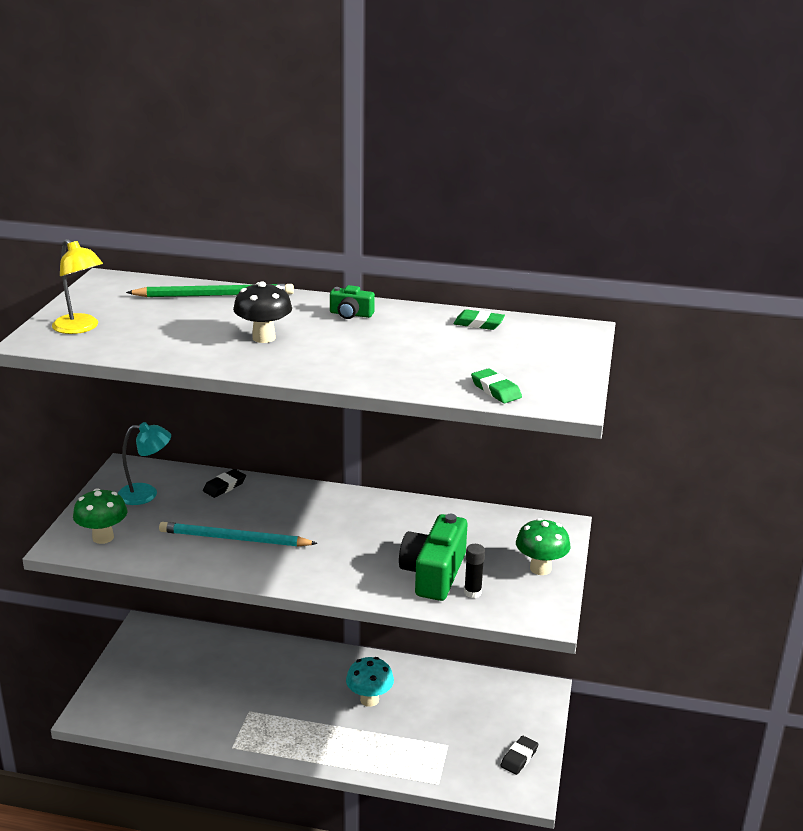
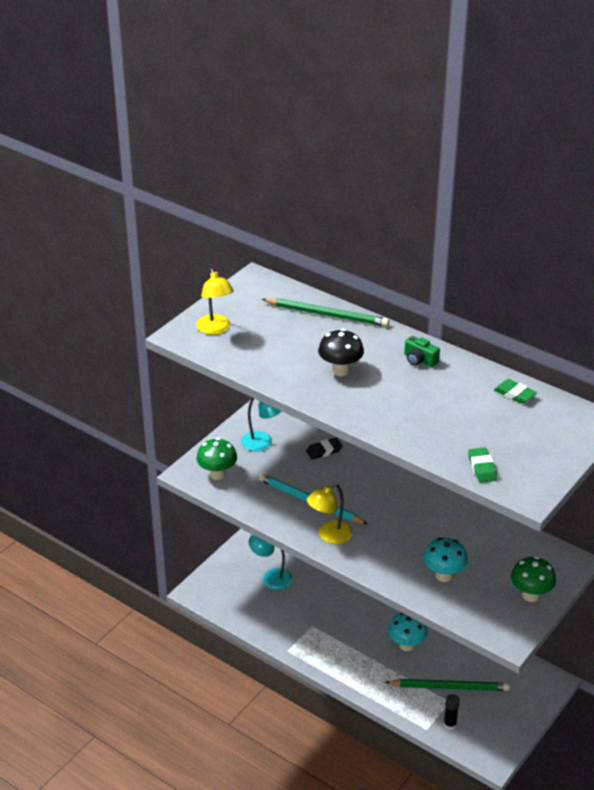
camera: 25 degrees right, 10 degrees up
green camera [399,514,468,601] -> turquoise mushroom [423,537,468,582]
black glue stick [464,544,485,598] -> black glue stick moved to [444,694,460,730]
black eraser [500,736,538,775] -> none
none -> turquoise lamp [249,535,292,590]
none -> yellow lamp [307,483,352,544]
none -> green pencil [384,679,510,691]

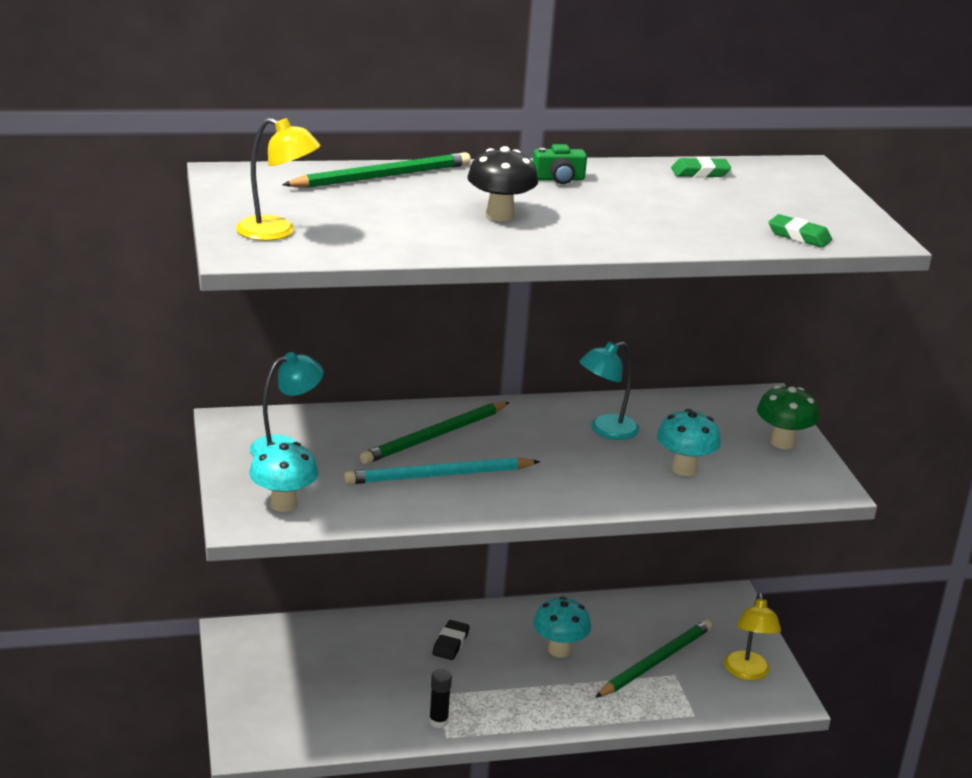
camera: 50 degrees left, 10 degrees down
green mushroom [196,438,237,480] -> turquoise mushroom [249,442,318,512]
turquoise lamp [249,535,292,590] -> turquoise lamp moved to [579,342,639,440]
black eraser [306,438,343,460] -> black eraser moved to [432,620,470,660]
yellow lamp [307,483,352,544] -> yellow lamp moved to [724,593,781,680]
black glue stick [444,694,460,730] -> black glue stick moved to [429,669,452,728]
none -> green pencil [360,402,510,464]

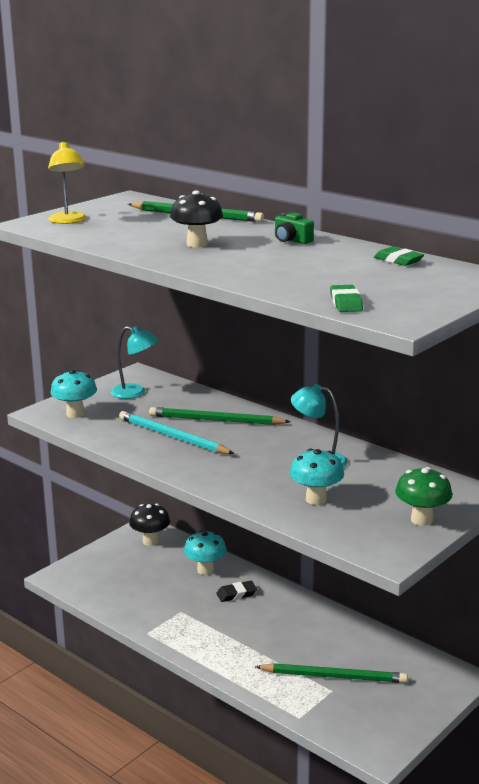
camera: 55 degrees right, 5 degrees down
black glue stick [429,669,452,728] -> none
turquoise mushroom [533,597,591,658] -> turquoise mushroom moved to [184,530,227,575]
yellow lamp [724,593,781,680] -> none
none -> black mushroom [129,504,170,546]

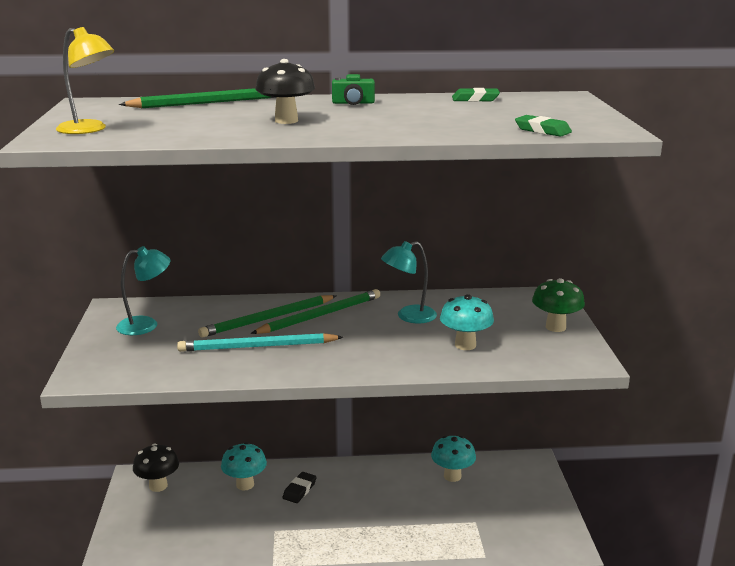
camera: 45 degrees left, 0 degrees up
turquoise mushroom [50,370,97,418] -> turquoise mushroom moved to [431,435,476,482]
green pencil [255,663,408,683] -> green pencil moved to [251,289,380,334]

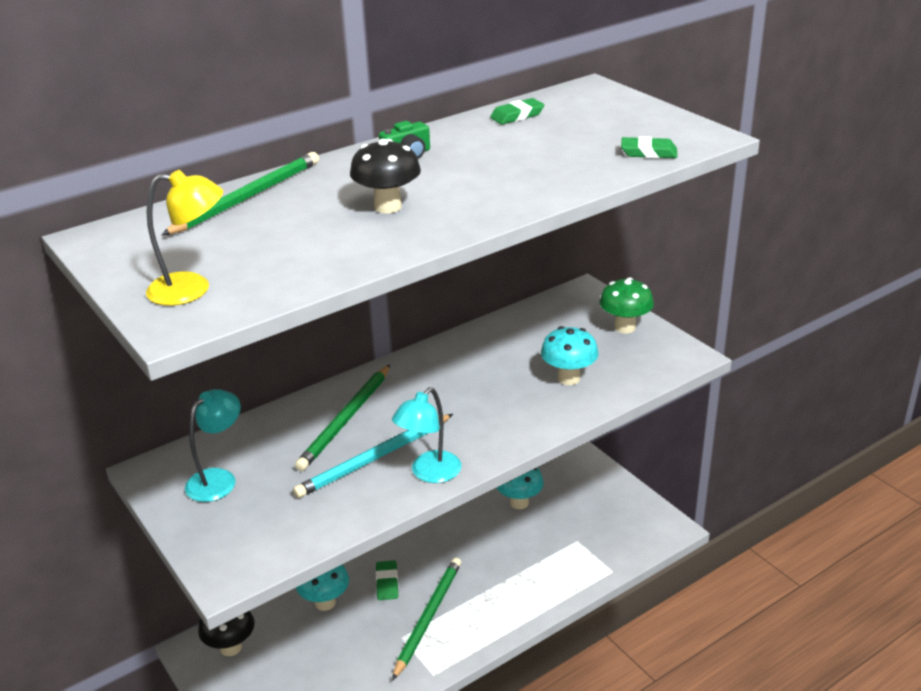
camera: 30 degrees left, 10 degrees up
green pencil [251,289,380,334] -> green pencil moved to [392,558,461,681]
black eraser [283,472,317,503] -> green eraser [376,560,398,600]
turquoise lamp [381,241,437,323] -> turquoise lamp moved to [392,387,461,483]

